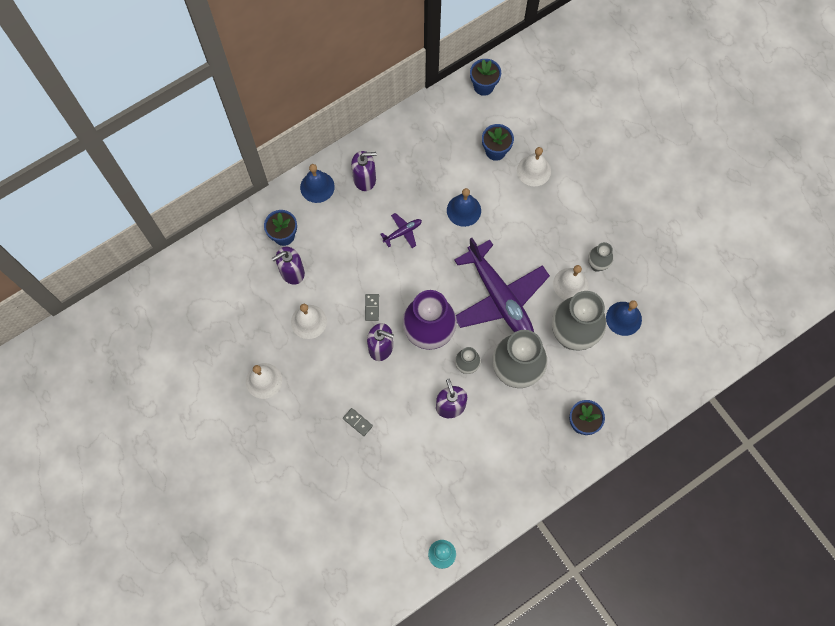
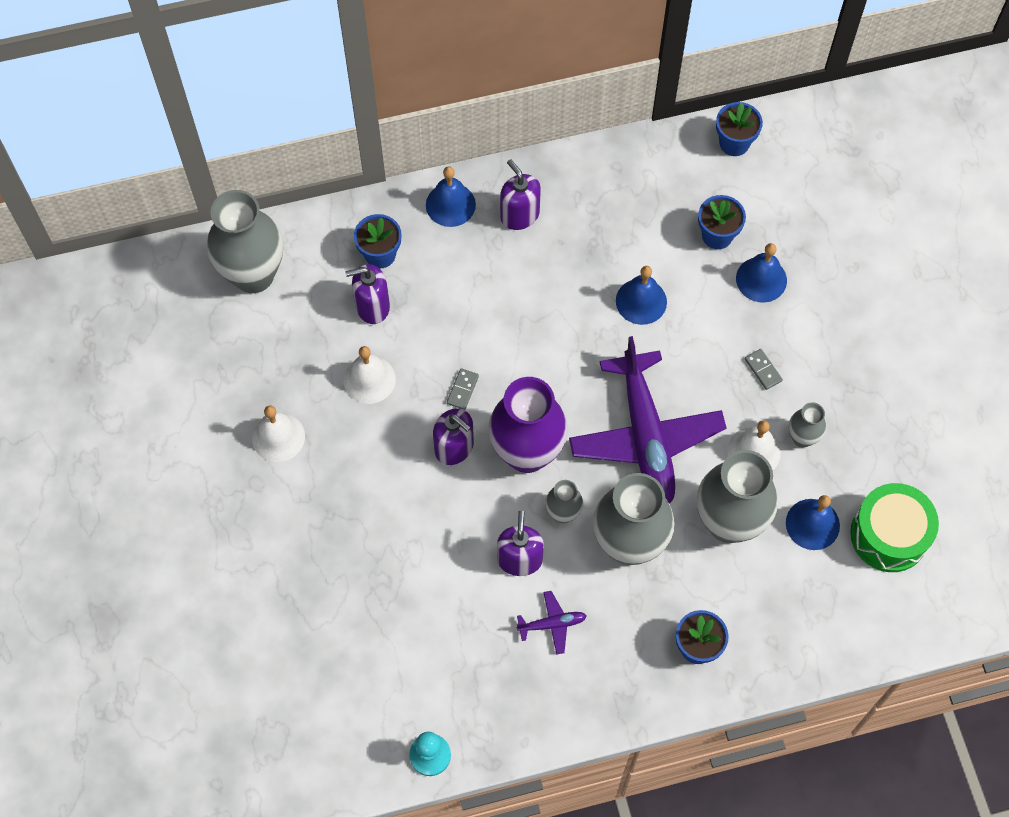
camera: 20 degrees right, 5 degrees down
grey domino [343,408,373,436] -> grey domino moved to [745,349,783,390]
purple soap dispenser [351,151,377,191] -> purple soap dispenser turned 135 degrees counterclockwise [500,159,541,230]
purple plane [380,213,422,248] -> purple plane moved to [516,591,587,655]
white bell [517,147,551,186] -> blue bell [736,243,787,303]
none -> grey vase [207,190,283,293]
none -> green drum [850,483,939,572]

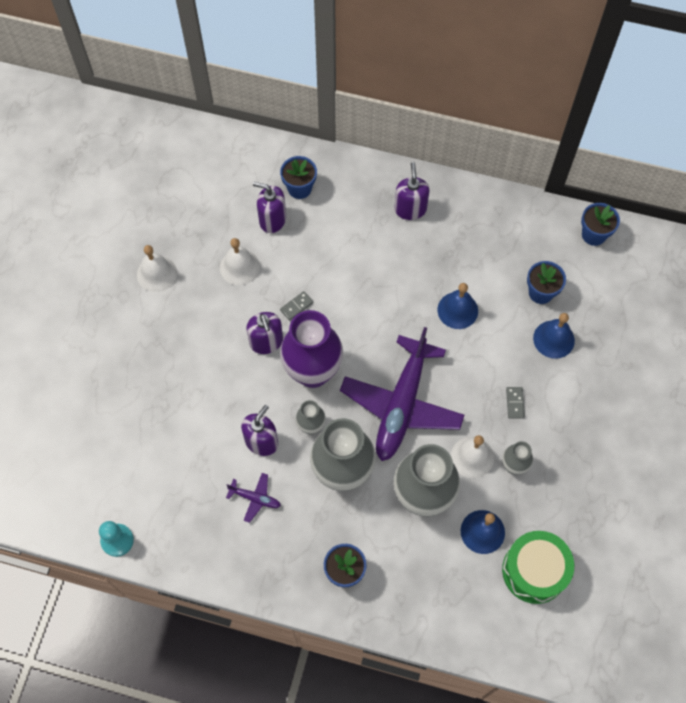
camera: 30 degrees right, 0 degrees up
grey vase [207,190,283,293] -> none
blue bell [426,167,476,227] -> none

